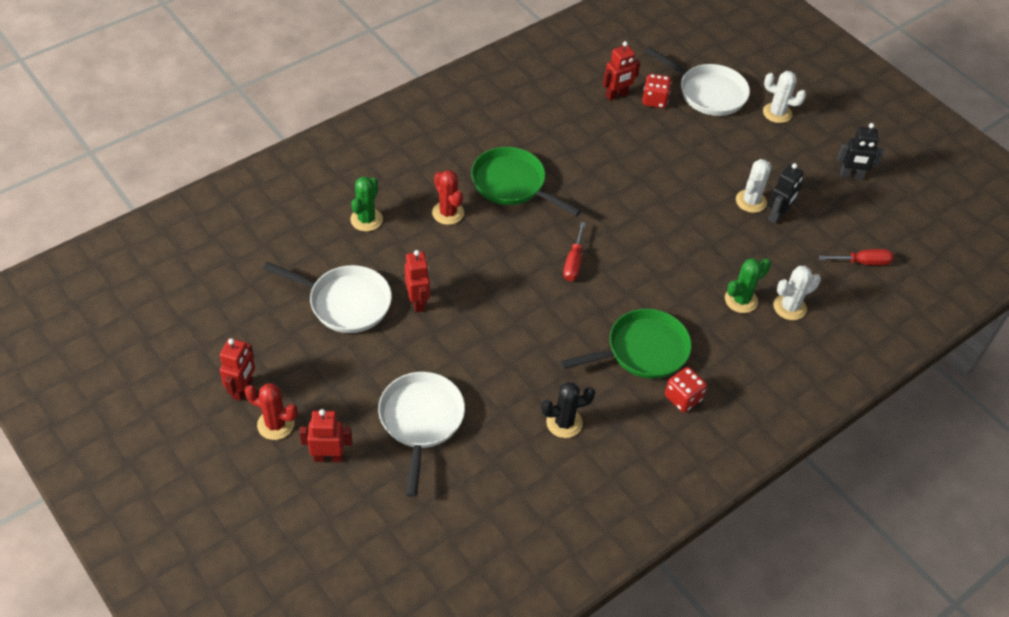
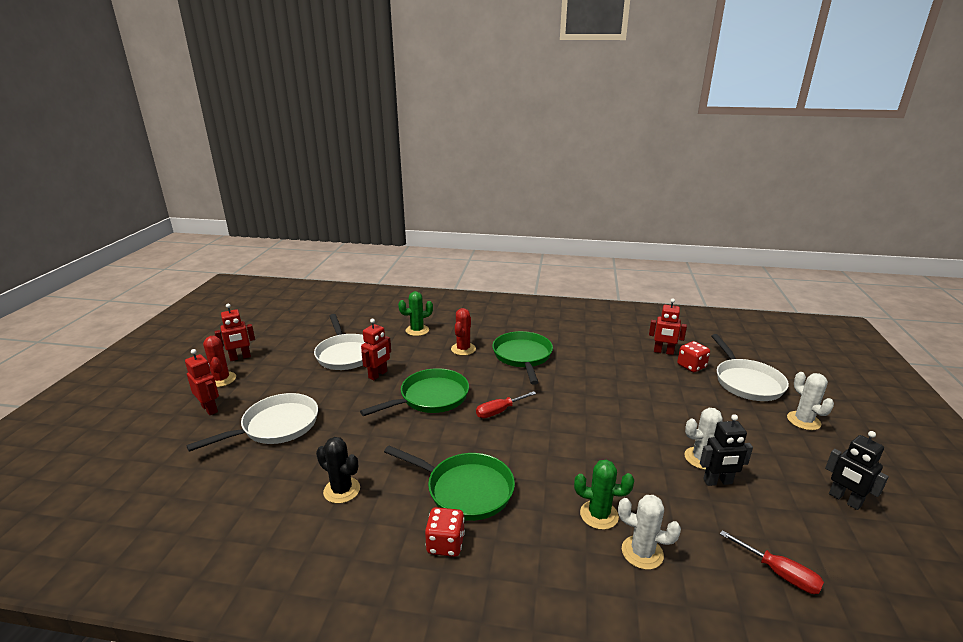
camera: 50 degrees right, 25 degrees down
none -> green pan [360,368,469,416]

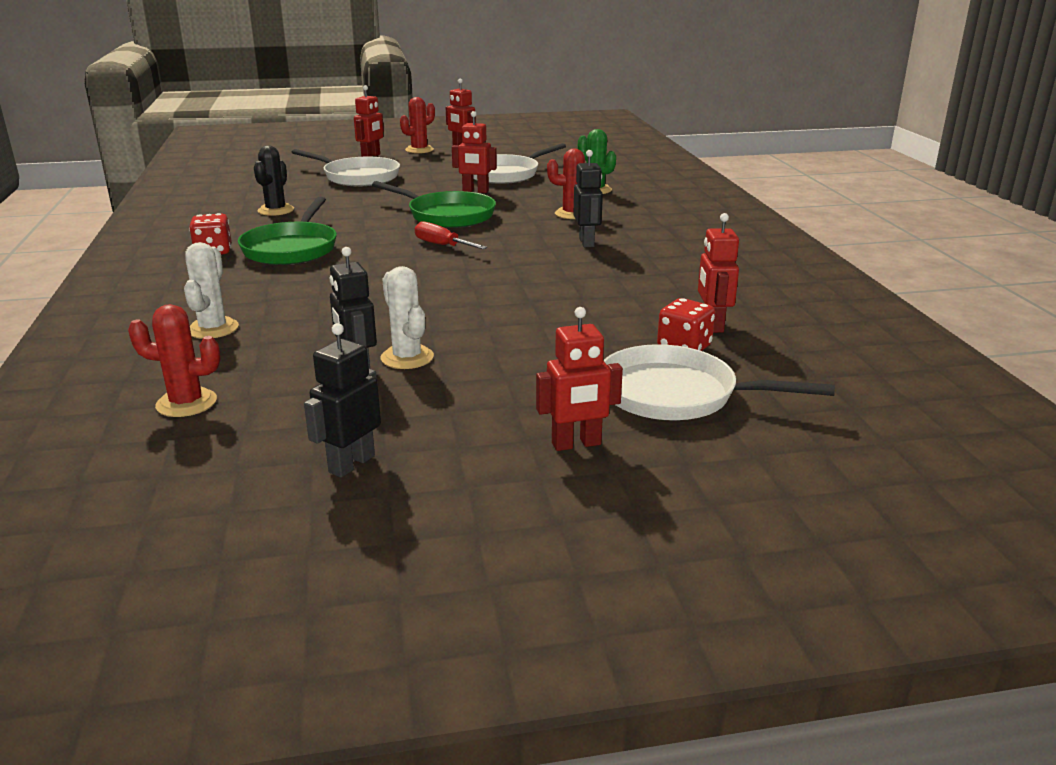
camera: 70 degrees right, 0 degrees up
green pan [492,331,553,385] -> black robot [574,150,603,247]
green cactus [574,460,634,530] -> none
white pan [712,334,789,401] -> white pan turned 45 degrees clockwise [603,344,835,421]
red screwdriver [720,530,824,594] -> red cactus [128,304,220,417]
white cactus [787,372,834,430] -> red robot [536,307,623,451]

